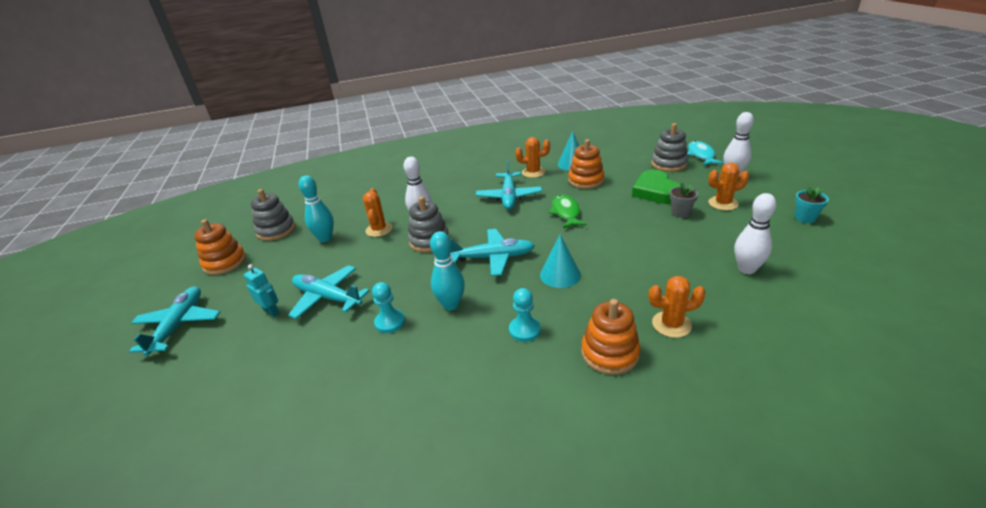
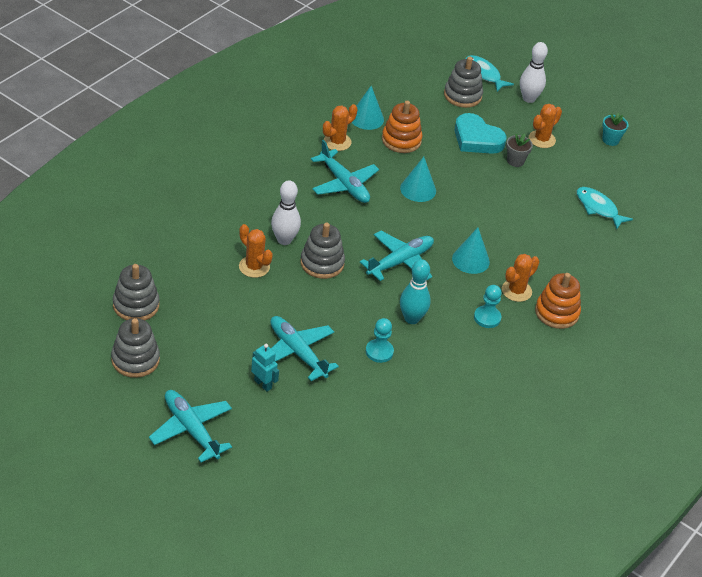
camera: 45 degrees left, 10 degrees up
orange stacking toy [194,219,246,275] -> grey stacking toy [111,318,160,378]
turquoise robot [244,264,280,317] -> turquoise robot turned 45 degrees clockwise [251,344,279,392]
turquoise plane [288,265,370,319] -> turquoise plane turned 60 degrees clockwise [270,316,339,381]
turquoise bowling pin [299,175,334,242] -> none
green fish [549,195,587,228] -> turquoise cone [400,157,436,202]
green heart [632,170,680,204] -> turquoise heart [454,113,507,154]
orange cactus [649,276,706,338] -> orange cactus moved to [502,254,539,302]
white bowling pin [734,193,776,274] -> turquoise fish [577,187,633,229]

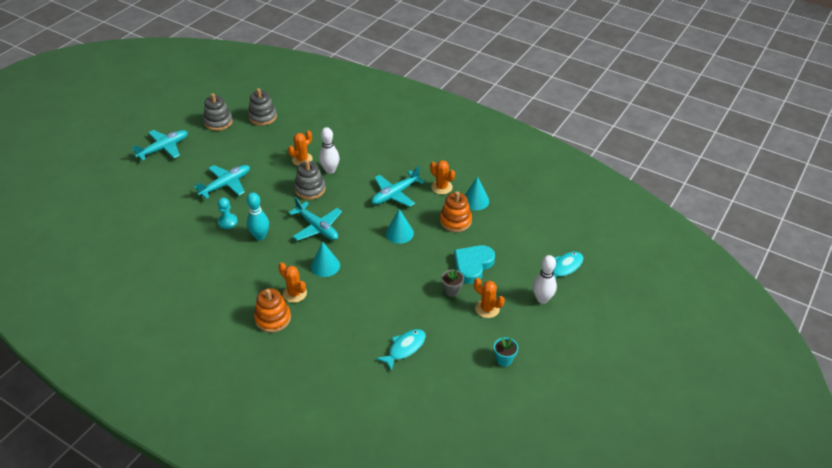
camera: 90 degrees right, 0 degrees up
turquoise robot [251,344,279,392] -> none
grey stacking toy [444,56,483,108] -> none
turquoise pawn [474,285,501,328] -> none

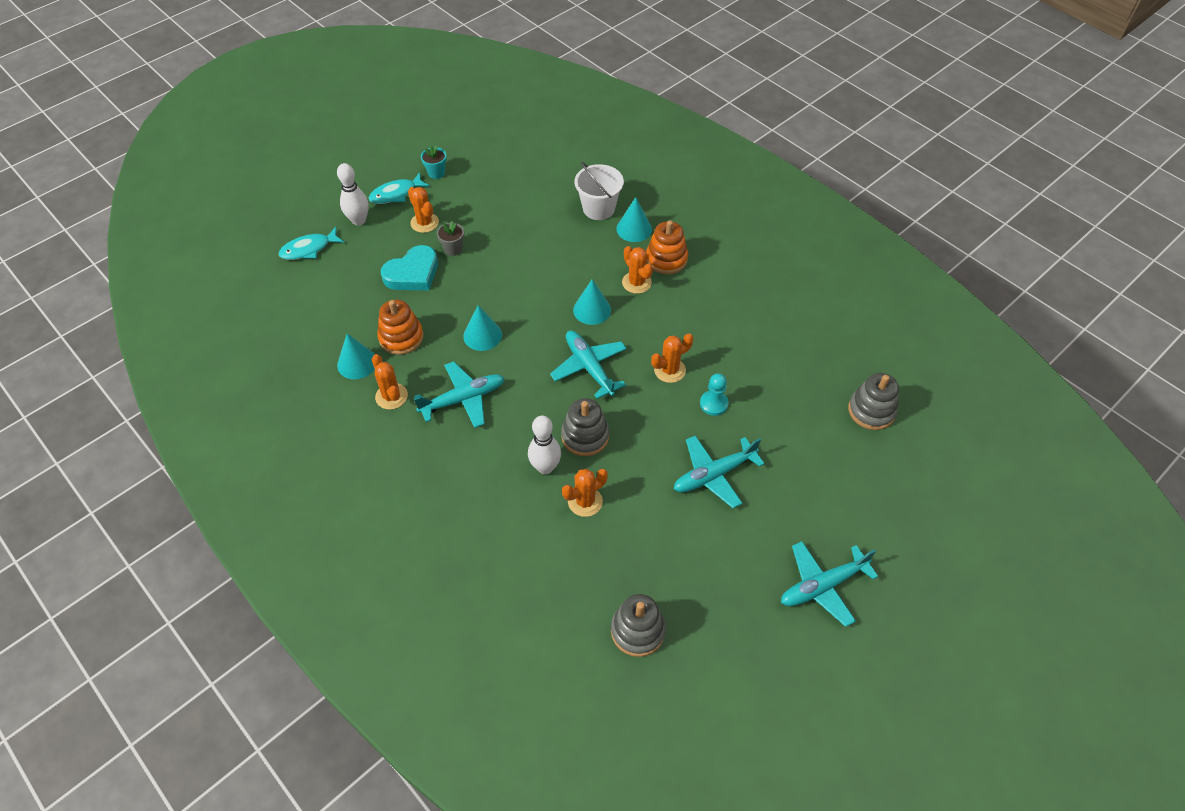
camera: 165 degrees left, 10 degrees up
grey stacking toy [203,93,233,131] -> grey stacking toy moved to [848,373,899,430]
turquoise bowling pin [247,193,269,240] -> orange cactus [651,333,693,383]
turquoise fish [376,329,426,372] -> turquoise fish moved to [369,172,430,204]
none -> white bucket [575,162,624,220]
none -> turquoise cone [616,197,652,242]

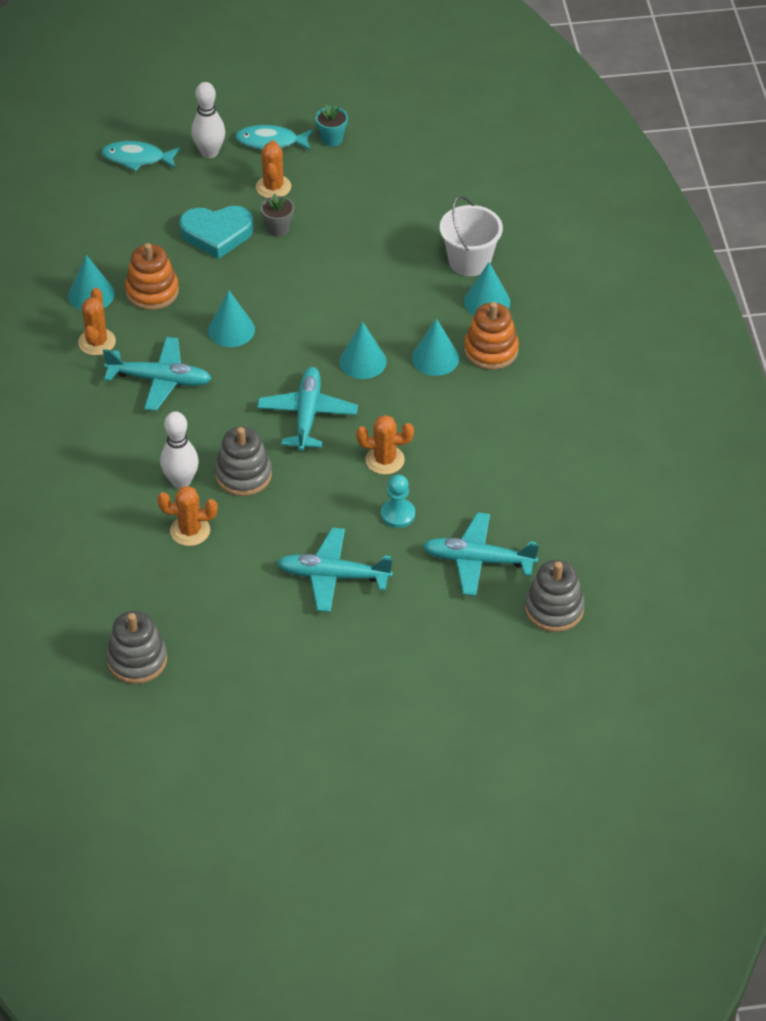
camera: 35 degrees right, 5 degrees down
orange cactus [622,246,653,294] -> turquoise cone [412,318,459,376]
turquoise plane [781,541,878,627] -> turquoise plane moved to [423,512,539,596]

